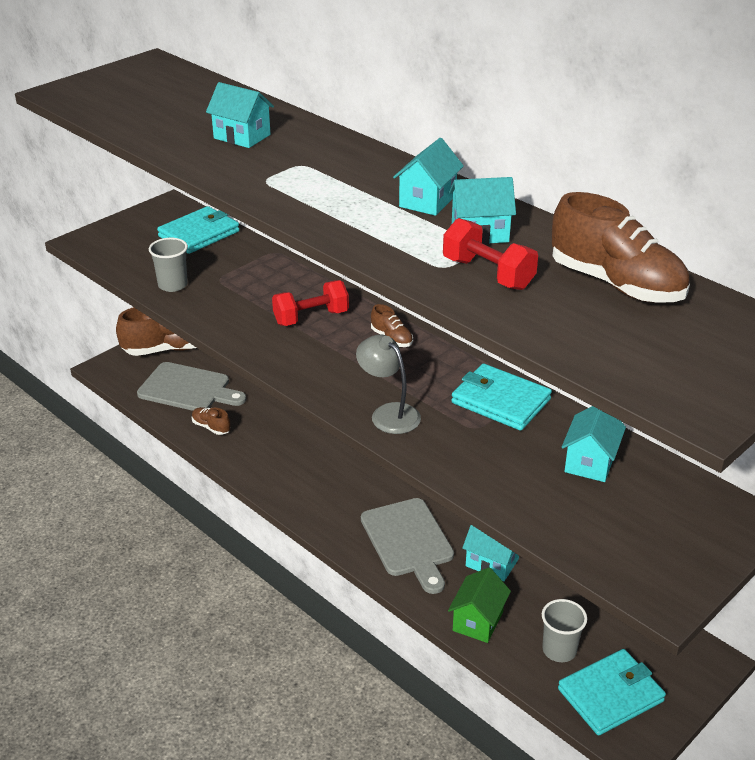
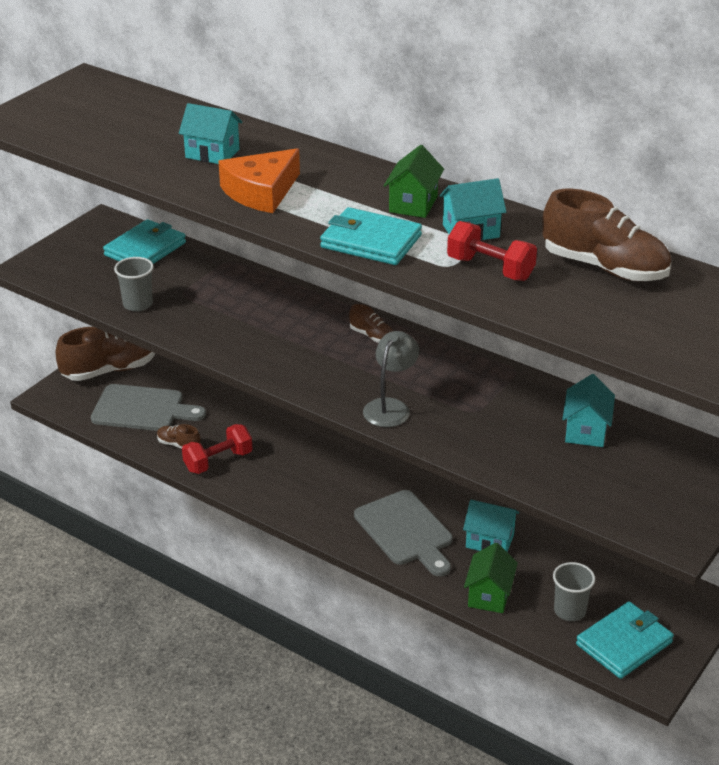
camera: 10 degrees left, 0 degrees up
red dumbbell [272,280,349,326] -> red dumbbell moved to [182,424,252,474]
grey lamp [356,334,421,434] -> grey lamp turned 75 degrees clockwise [363,331,419,427]
turquoise house [393,138,464,216] -> green house [384,145,444,218]
turquoise wallet [451,364,552,431] -> turquoise wallet moved to [320,207,422,265]
none -> orange cheese [218,148,300,213]

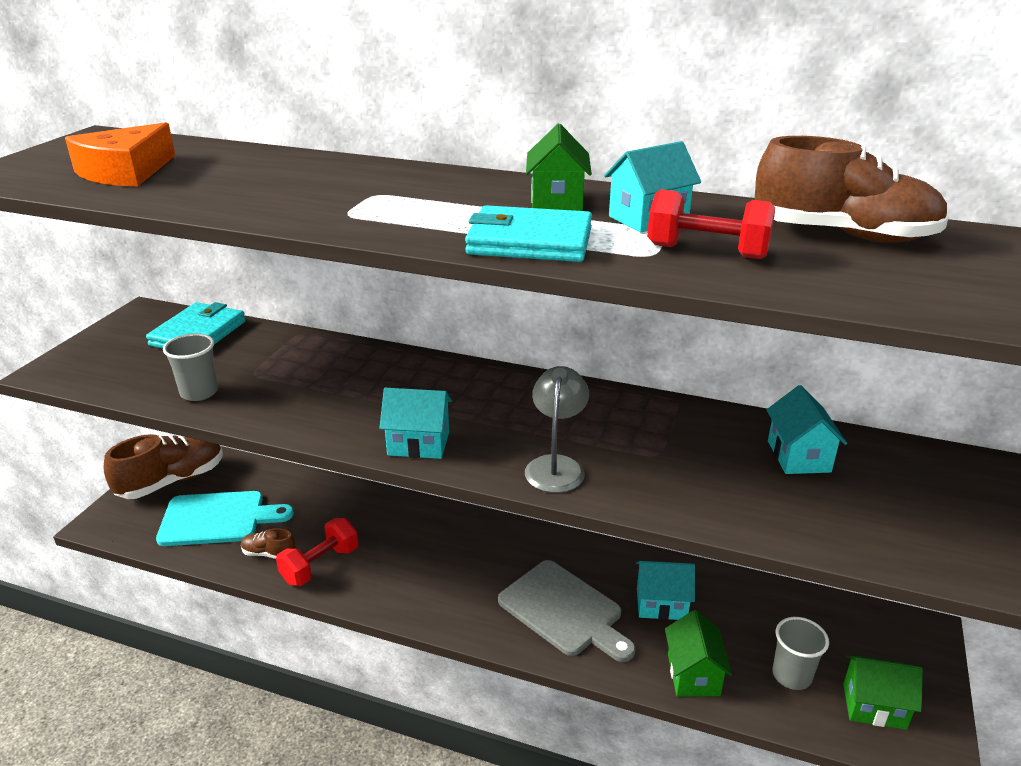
camera: 15 degrees left, 5 degrees down
grey cutting board [91,384,206,431] -> turquoise cutting board [156,491,294,546]
turquoise house [179,103,243,164] -> turquoise house moved to [379,388,452,459]
orange cheese [218,148,300,213] -> orange cheese moved to [65,122,175,187]
brown shoe [349,304,393,343] -> none
turquoise wallet [576,601,674,679] -> green house [843,655,923,730]

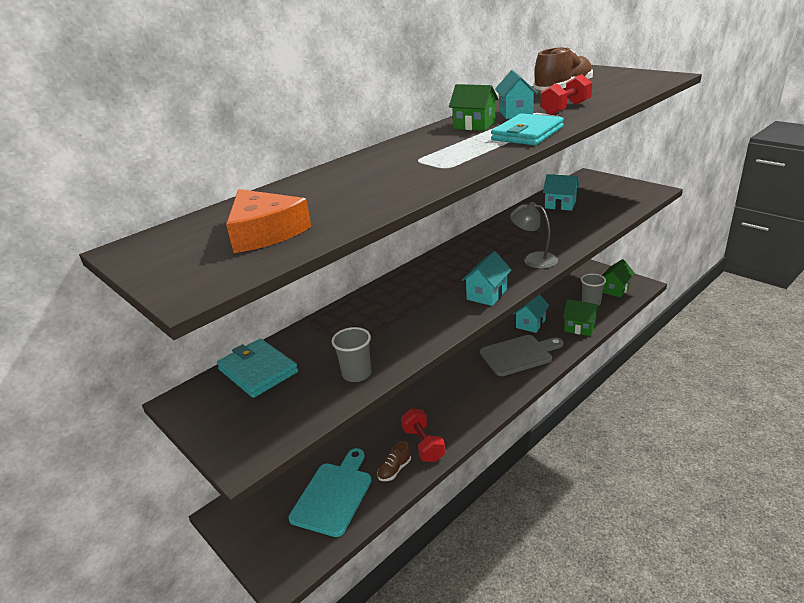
camera: 60 degrees left, 0 degrees up
brown shoe [104,434,223,499] -> none

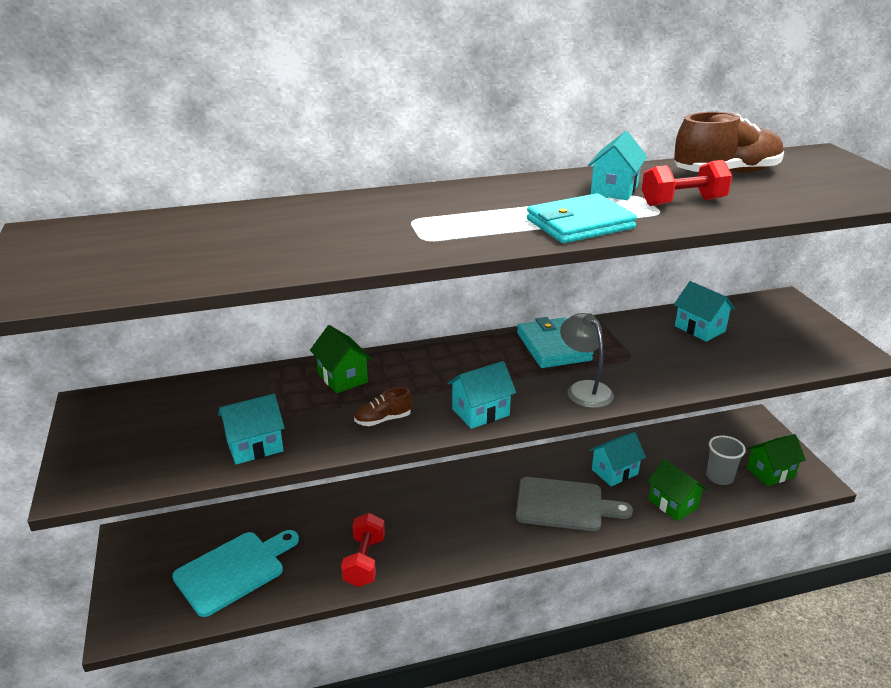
camera: 25 degrees right, 0 degrees up
turquoise wallet [217,339,298,398] -> turquoise wallet moved to [517,317,594,368]
orange cheese [226,189,311,253] -> none
grey cup [332,327,372,382] -> turquoise house [218,394,284,465]
brown shoe [377,441,411,481] -> brown shoe moved to [354,387,413,426]
green house [449,84,499,131] -> green house moved to [310,325,372,393]

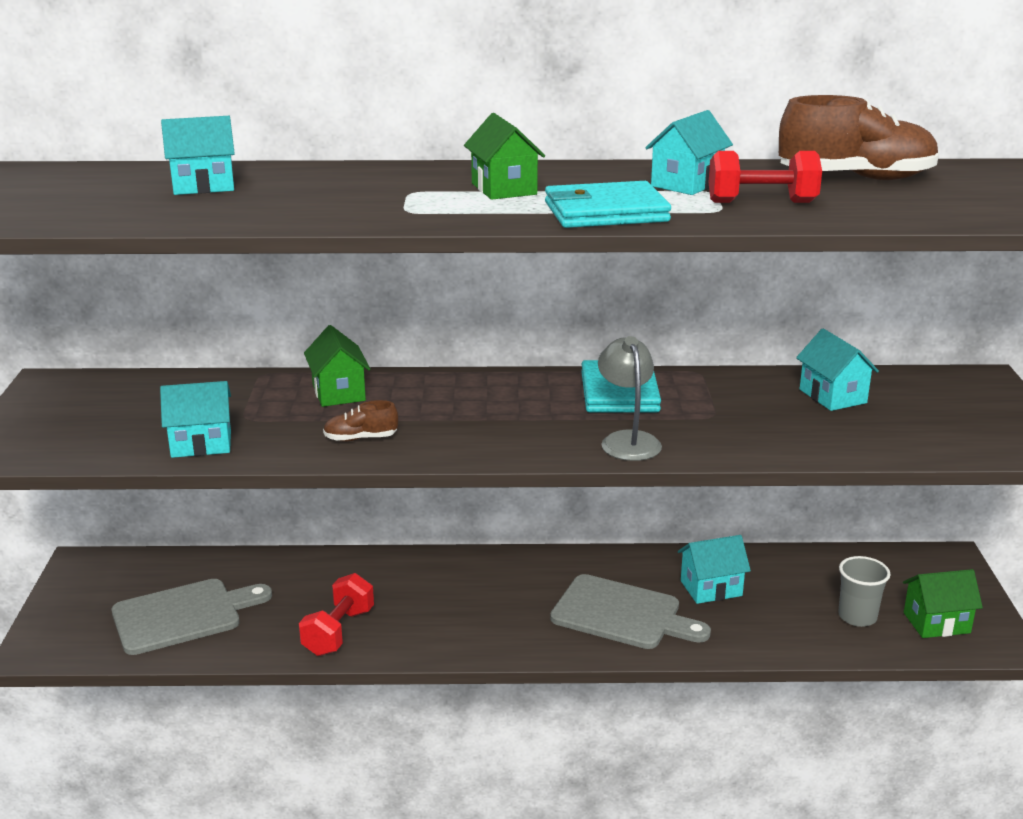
camera: 15 degrees right, 5 degrees down
turquoise cutting board [172,530,299,617] -> grey cutting board [112,579,272,655]
turquoise house [448,361,516,429] -> turquoise house moved to [161,116,235,195]
green house [647,459,707,521] -> green house moved to [464,113,545,200]

